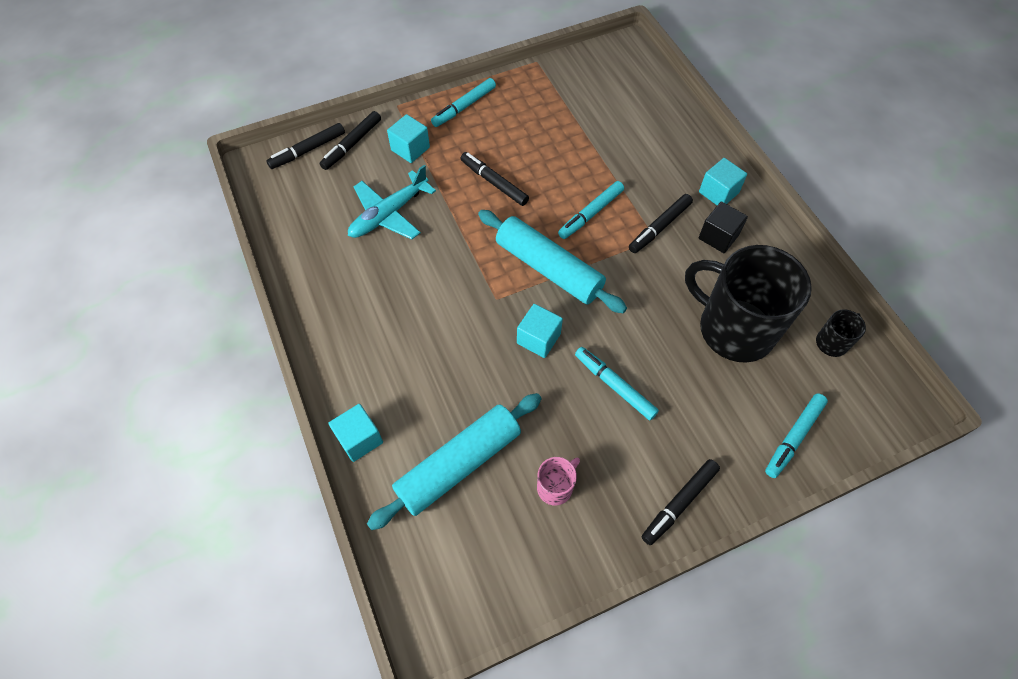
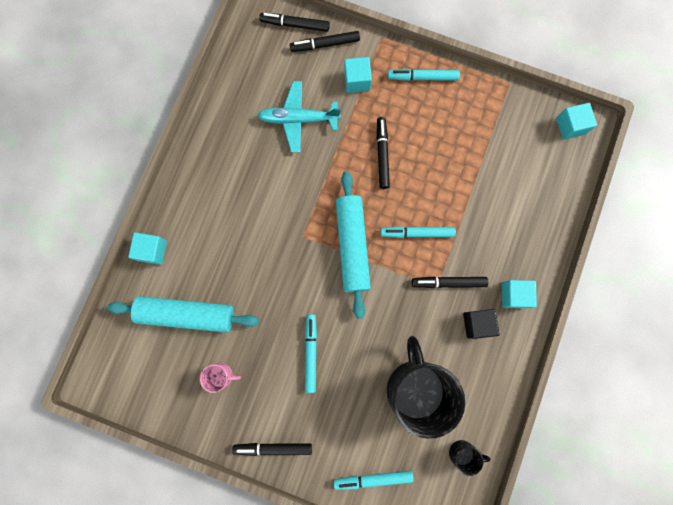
camera: 45 degrees right, 20 degrees up
turquoise cube [517,304,563,358] -> turquoise cube moved to [556,103,597,140]

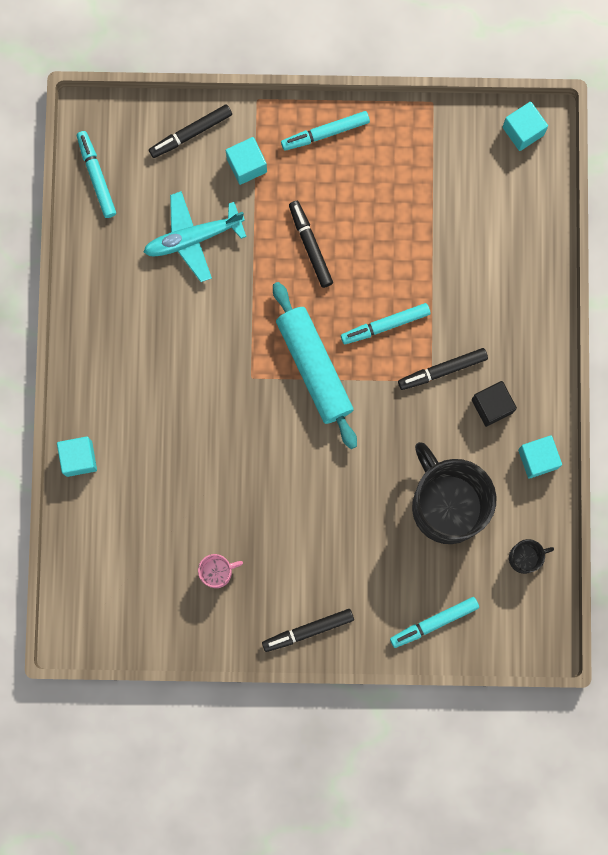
camera: 20 degrees left, 0 degrees up
turquoise rolling pin [107,296,259,333] -> none
black marker [259,13,330,32] -> none
turquoise marker [305,314,317,393] -> turquoise marker moved to [77,131,116,218]
turquoise cube [502,280,537,308] -> turquoise cube moved to [518,436,562,479]

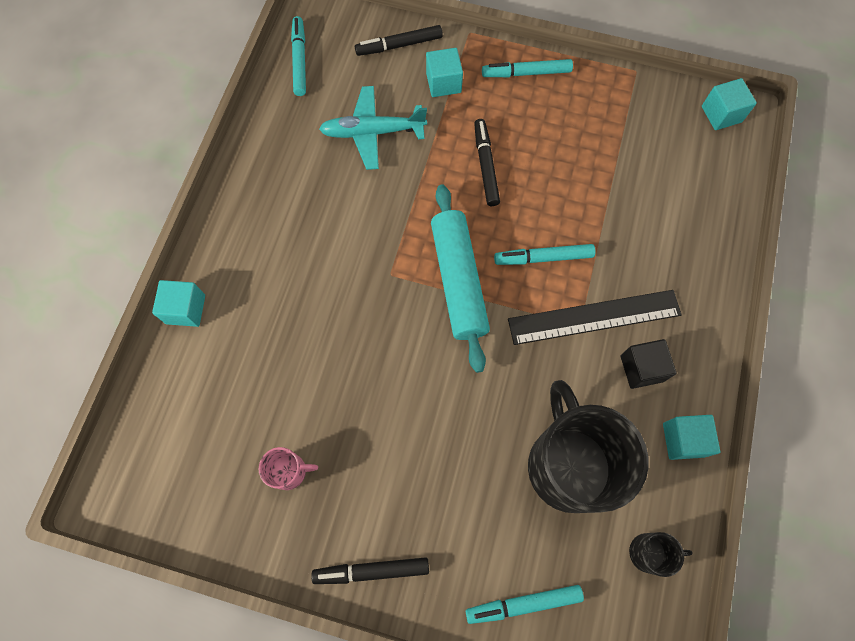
camera: 15 degrees right, 10 degrees down
black marker [398,348,488,390] -> black ruler [508,290,682,345]

